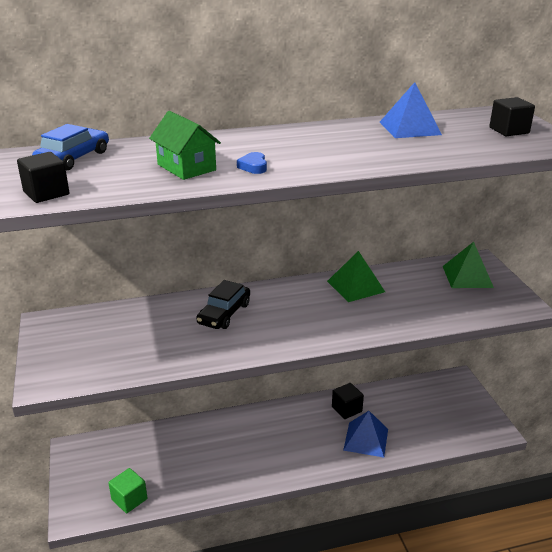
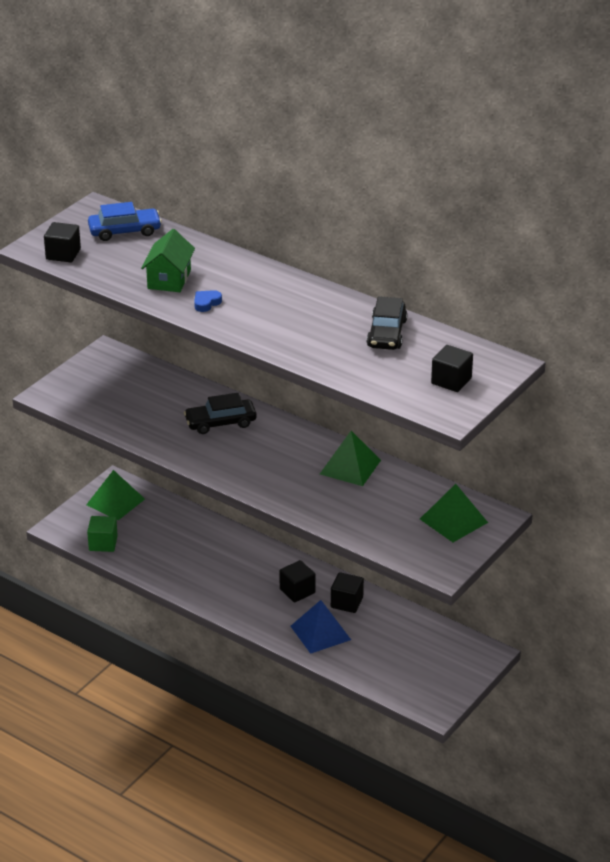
camera: 50 degrees right, 5 degrees up
blue pyramid [380,82,442,138] -> black car [367,296,407,350]
none -> green pyramid [86,470,145,520]
none -> black cube [280,560,315,602]

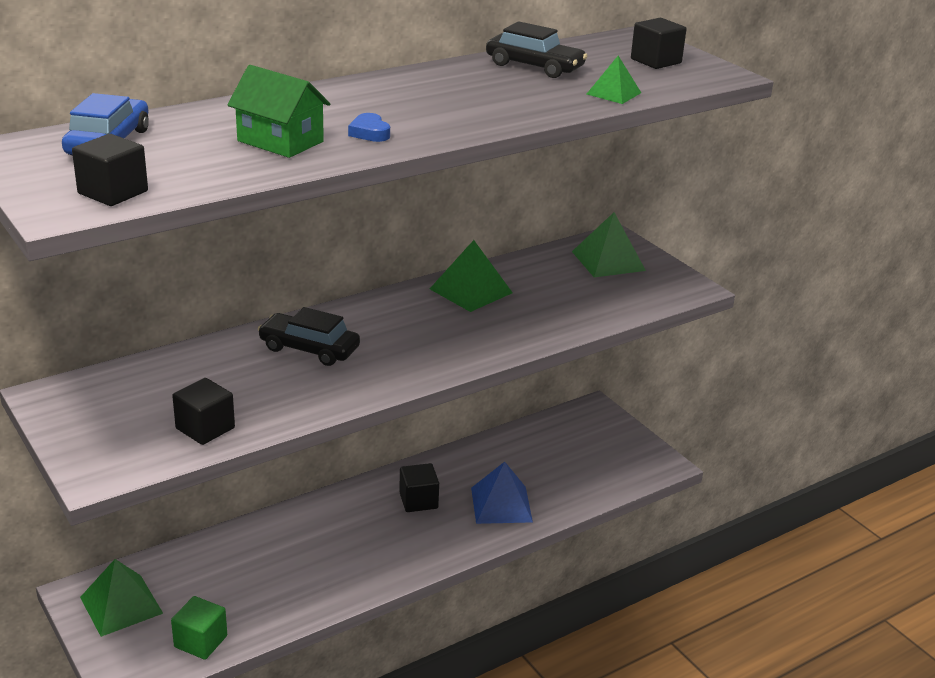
camera: 70 degrees left, 5 degrees down
black car [184,393,257,434] -> black car turned 105 degrees clockwise [258,307,360,366]
black cube [331,572,364,613] -> black cube moved to [172,378,235,445]
none -> green pyramid [587,56,641,104]

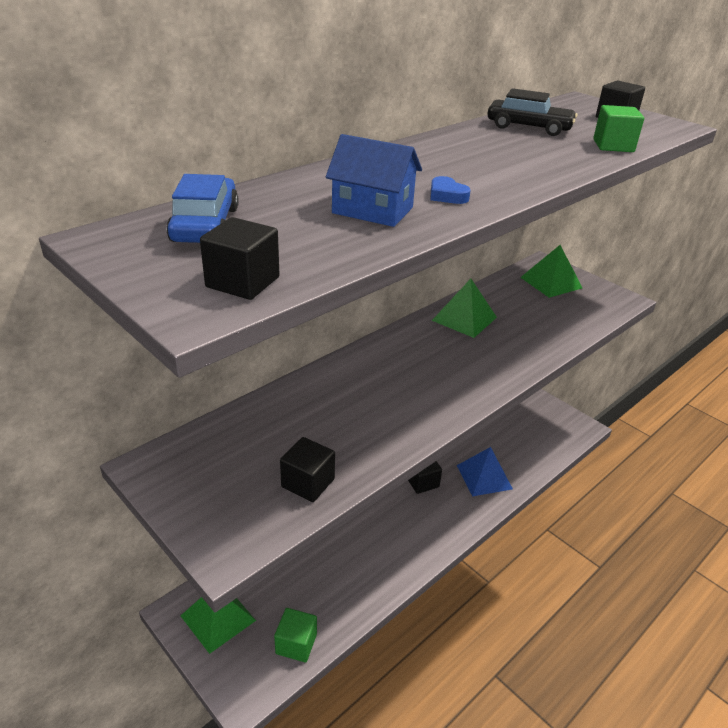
camera: 10 degrees left, 5 degrees up
green house [227,65,330,158] -> blue house [326,134,422,227]
black car [258,307,360,366] -> none
green pyramid [587,56,641,104] -> green cube [593,105,644,152]

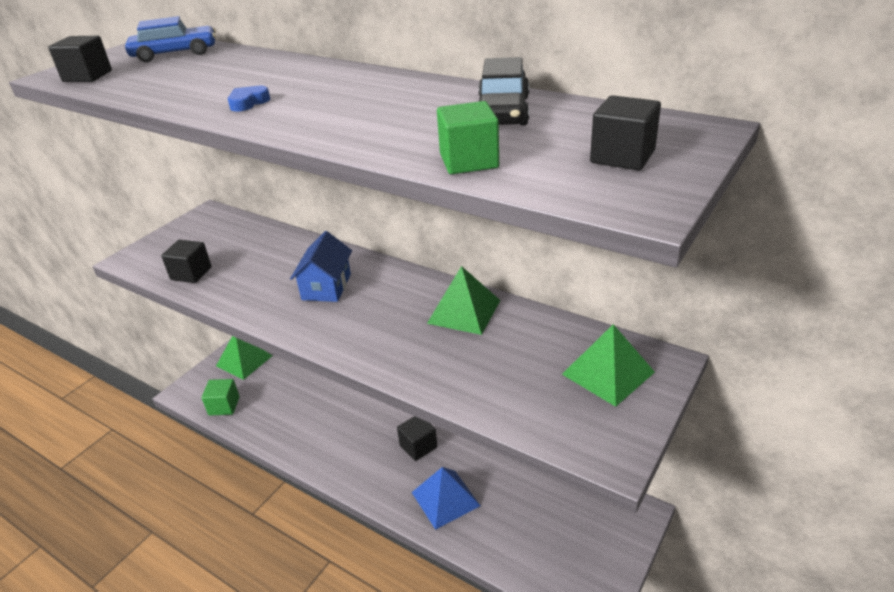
camera: 80 degrees right, 0 degrees up
blue house [326,134,422,227] -> blue house moved to [290,231,352,302]

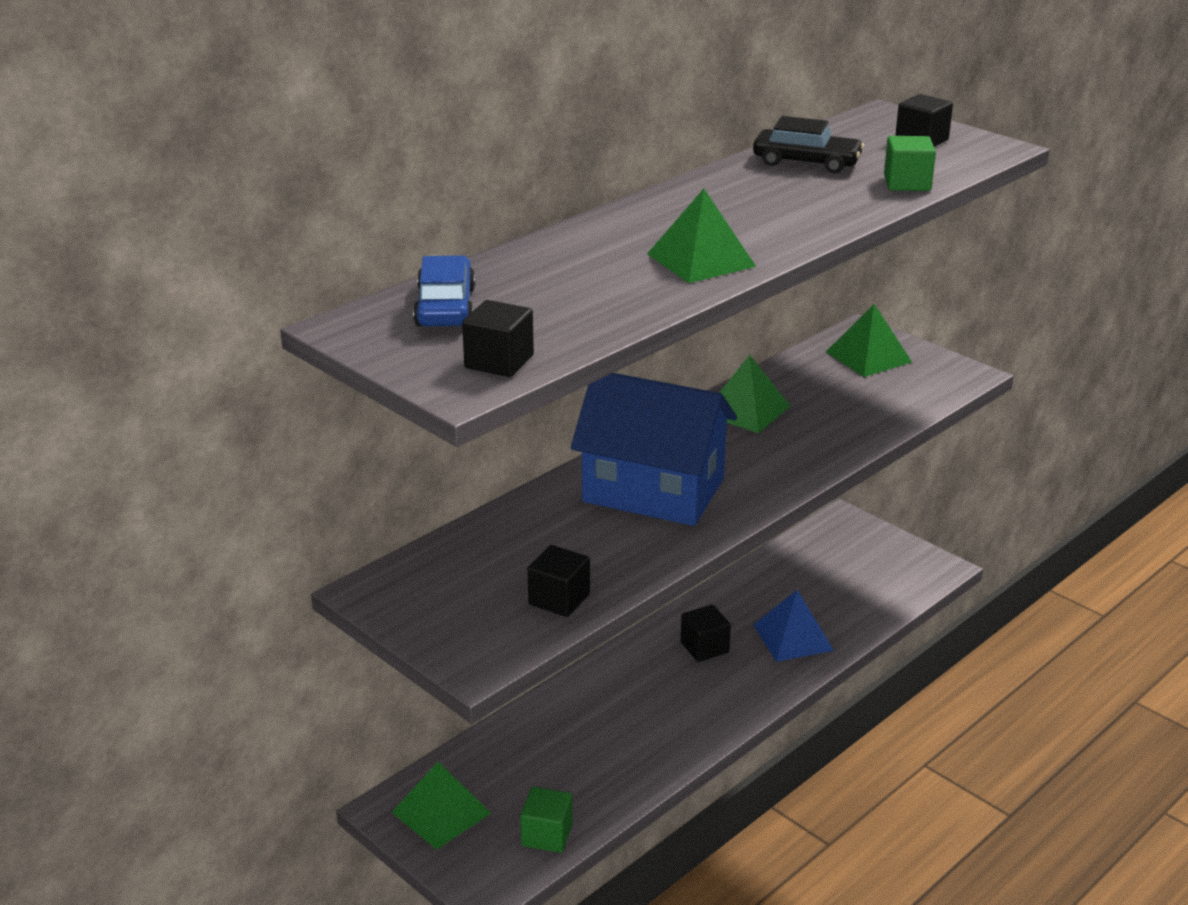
camera: 80 degrees left, 5 degrees down
blue heart [228,86,270,111] -> green pyramid [647,189,756,283]
blue house [290,231,352,302] -> blue house [571,373,737,526], size x1.88

